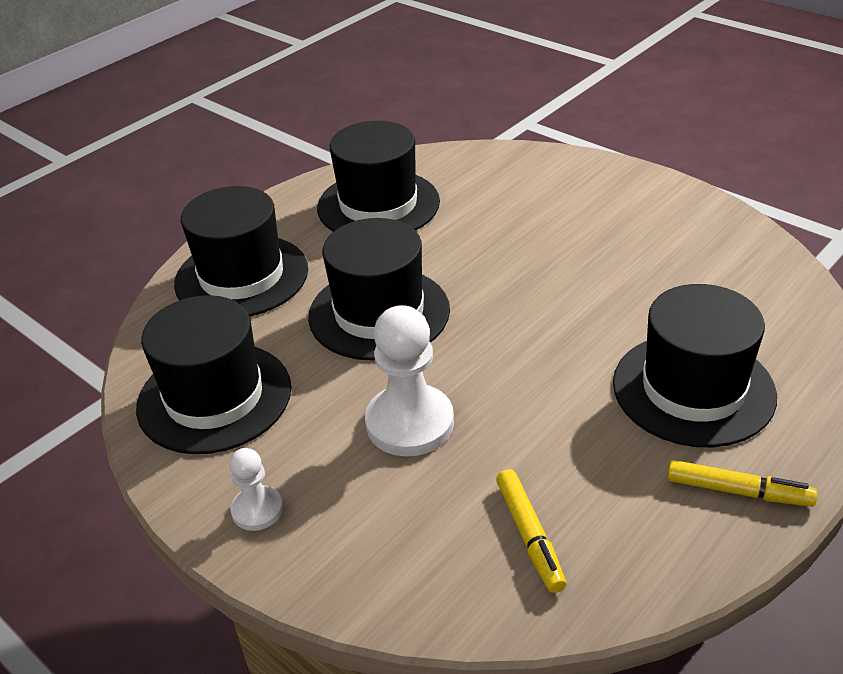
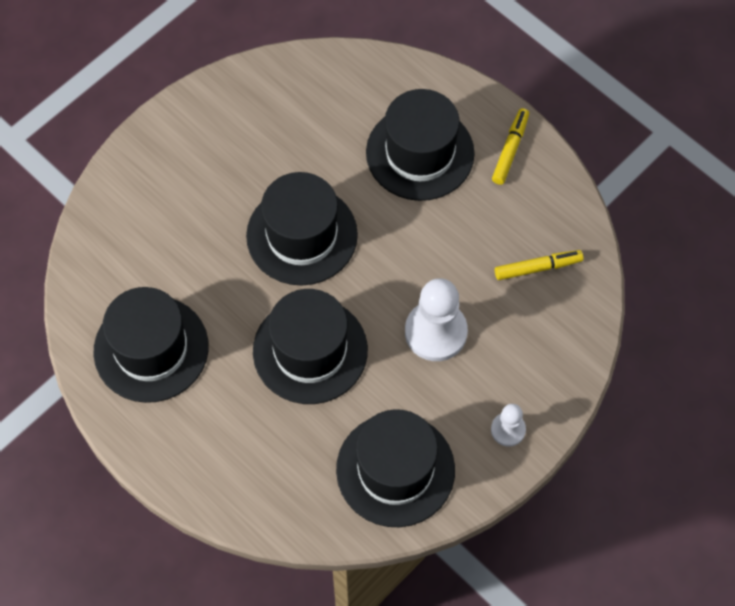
camera: 90 degrees left, 25 degrees up
black hat [174,186,308,316] -> black hat moved to [246,172,358,286]

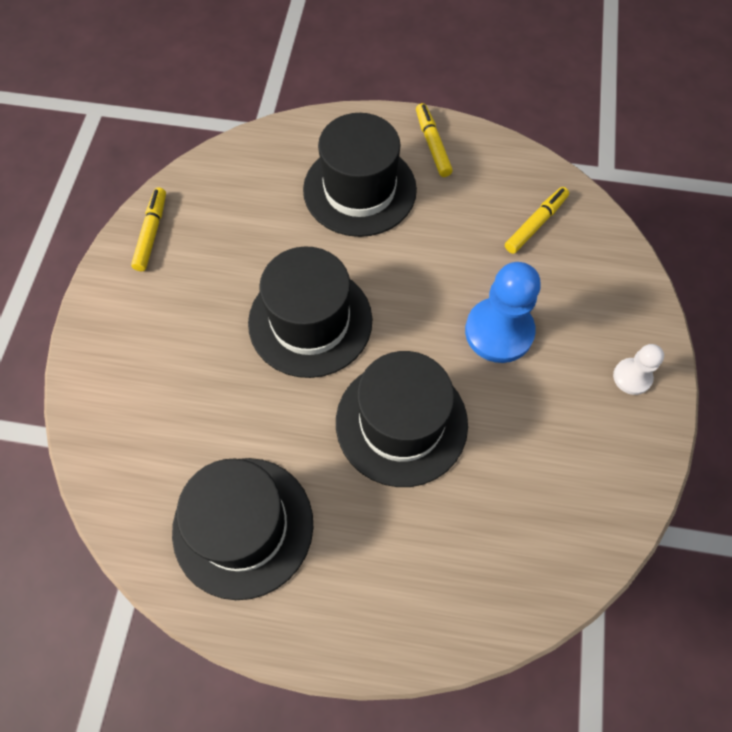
camera: 35 degrees left, 0 degrees up
black hat [336,409,455,527] -> none
white pawn [405,278,468,361] -> blue pawn [465,262,541,363]
none -> yellow marker [131,188,166,271]

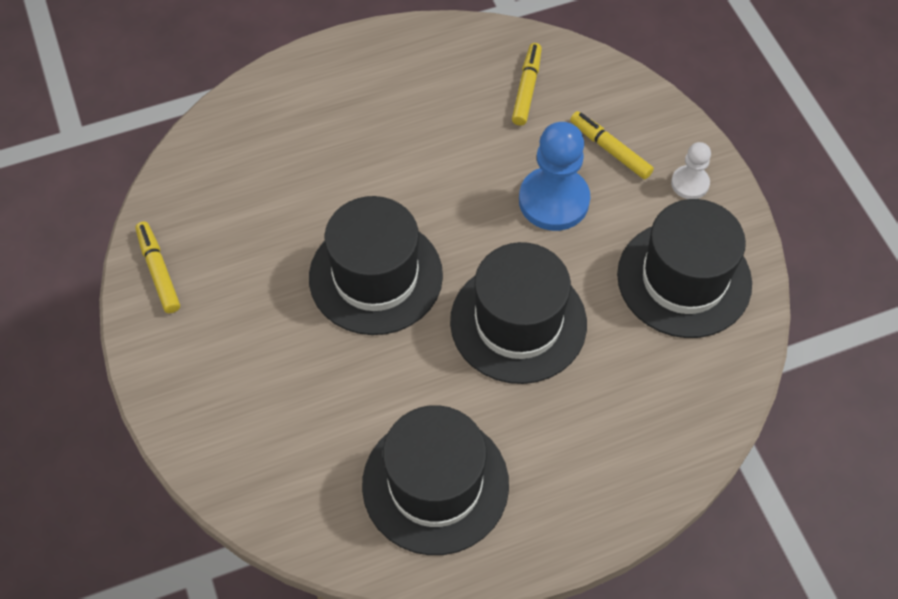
camera: 30 degrees left, 5 degrees down
black hat [303,113,417,237] -> black hat moved to [617,199,752,338]
yellow marker [416,103,453,177] -> yellow marker moved to [570,111,654,179]

